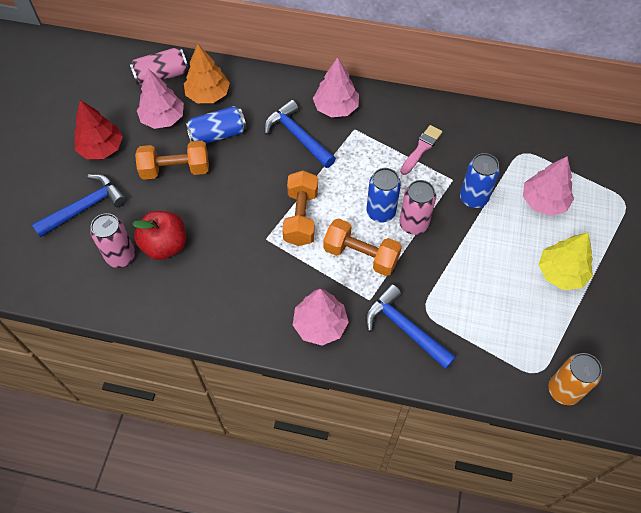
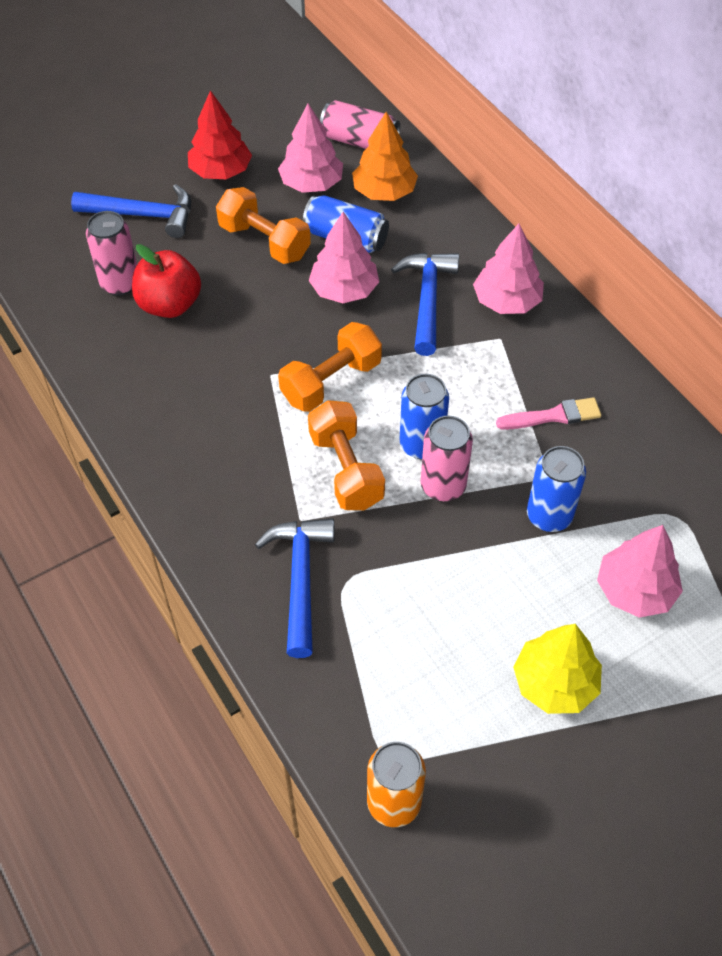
camera: 45 degrees right, 5 degrees down
pink tree [293,289,349,346] -> pink tree moved to [309,212,379,303]

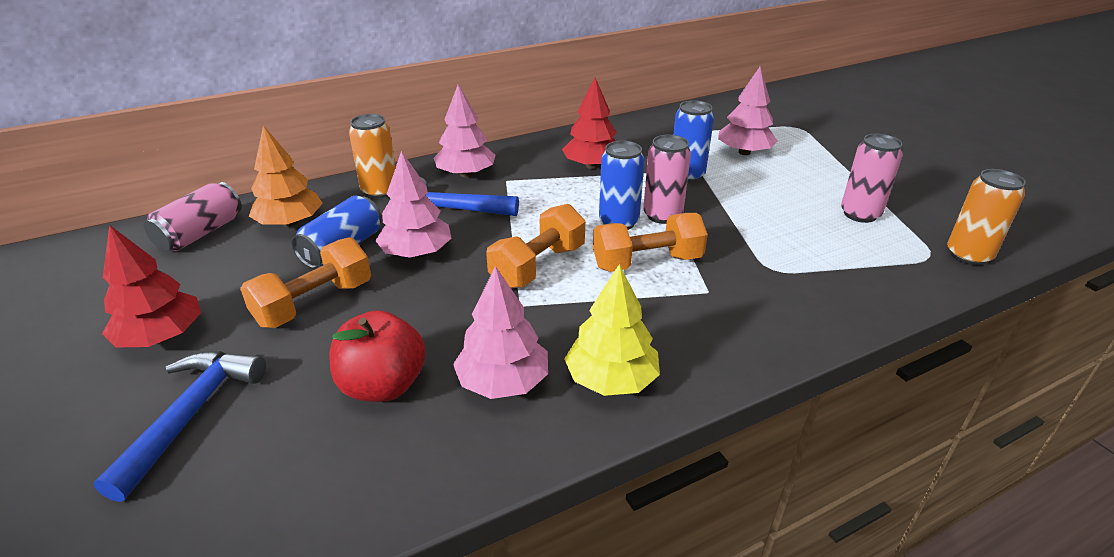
camera: 85 degrees left, 20 degrees down
pink can [86,211,137,296] -> pink can moved to [841,134,903,223]
blue hammer [255,518,335,658] -> none
pink tree [278,104,343,193] -> pink tree moved to [453,266,548,399]
orange dumbbell [278,322,382,412] -> orange dumbbell turned 75 degrees clockwise [486,204,585,288]
pink brush [496,397,602,430] -> red tree [562,78,617,169]
yellow tree [513,624,602,714] -> yellow tree moved to [564,264,660,396]
none -> orange can [349,114,396,199]

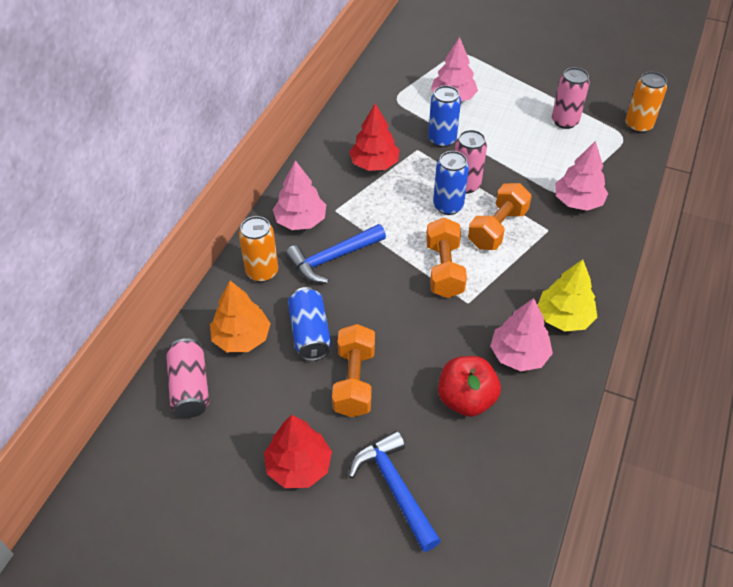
camera: 40 degrees left, 15 degrees up
pink tree [375,151,451,258] -> pink tree moved to [555,141,608,211]

